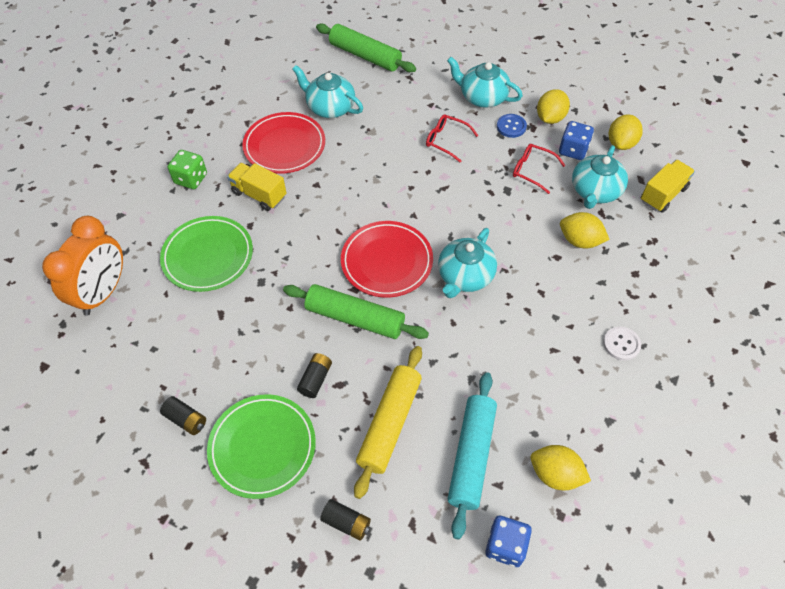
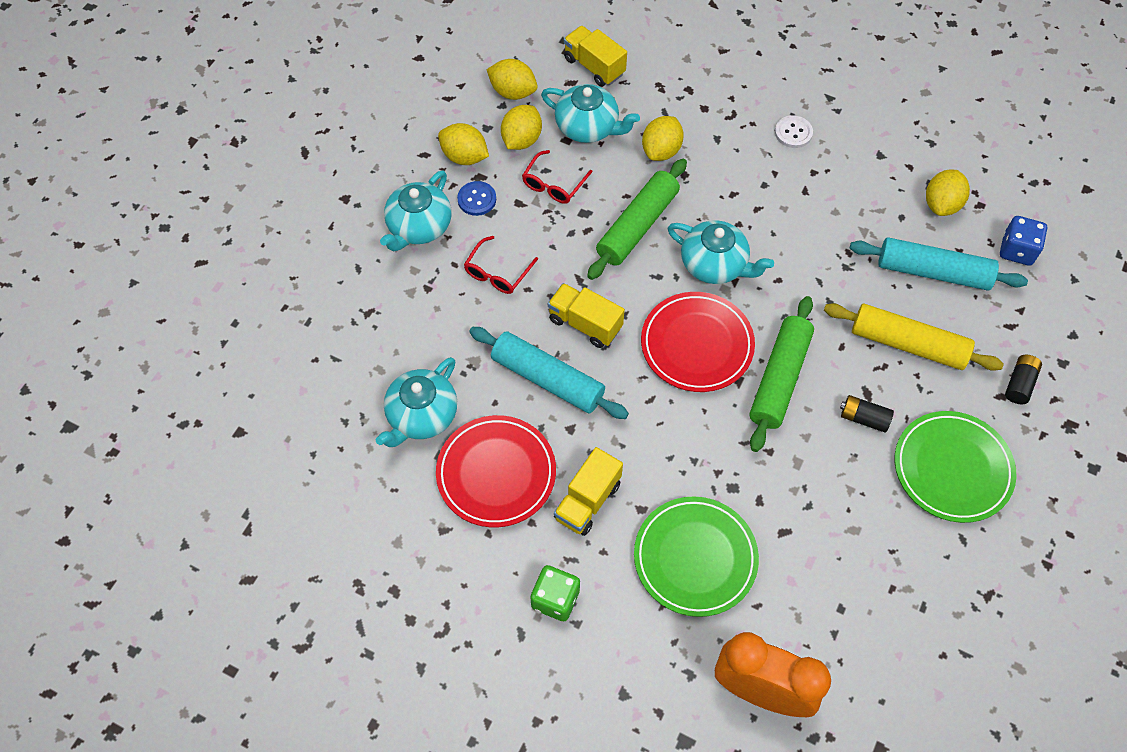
camera: 90 degrees left, 5 degrees up
black battery [160,396,206,435] -> none
green rolling pin [316,23,416,72] -> green rolling pin moved to [587,158,687,280]
blue dice [559,121,594,160] -> yellow lemon [501,105,542,150]
none -> turquoise rolling pin [469,327,629,419]
none -> yellow truck [548,283,625,348]

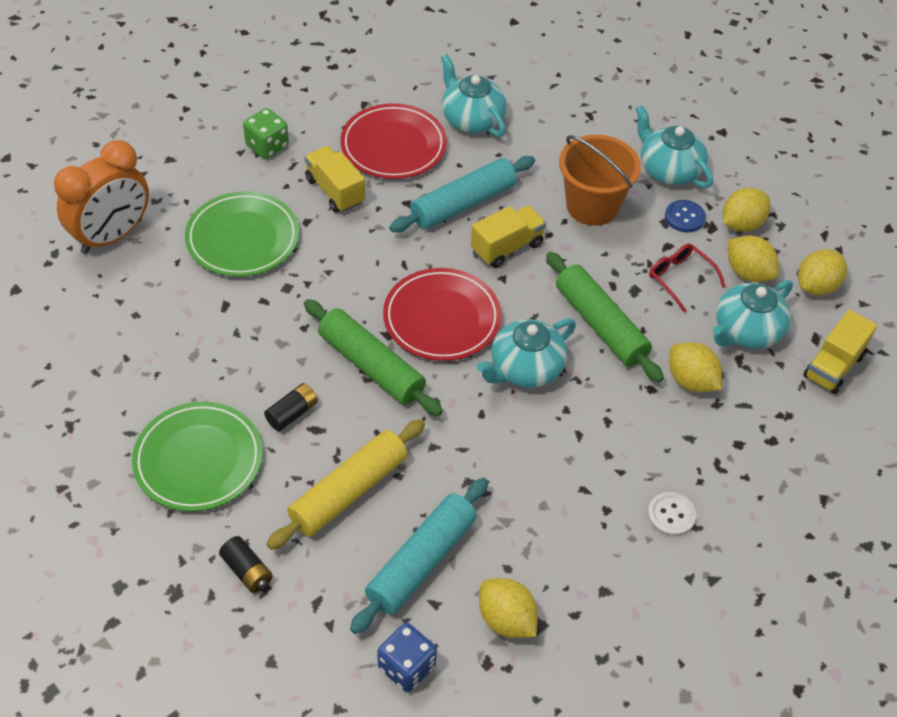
camera: 110 degrees right, 10 degrees down
red glasses [464,236,538,294] -> orange bucket [559,135,641,226]
yellow truck [564,26,627,87] -> yellow truck turned 150 degrees clockwise [803,310,877,394]

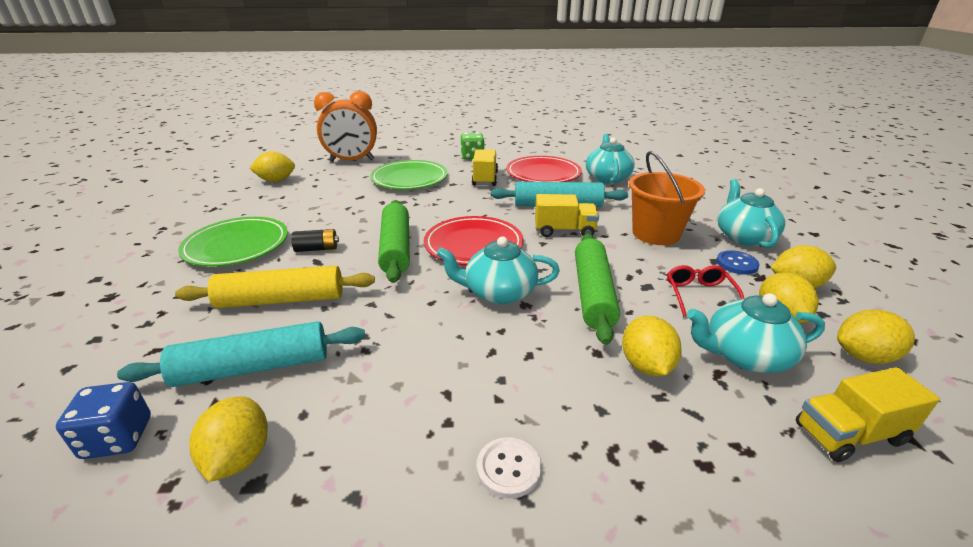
camera: 40 degrees right, 20 degrees down
black battery [219,536,272,593] -> none
none -> yellow lemon [249,151,295,182]

